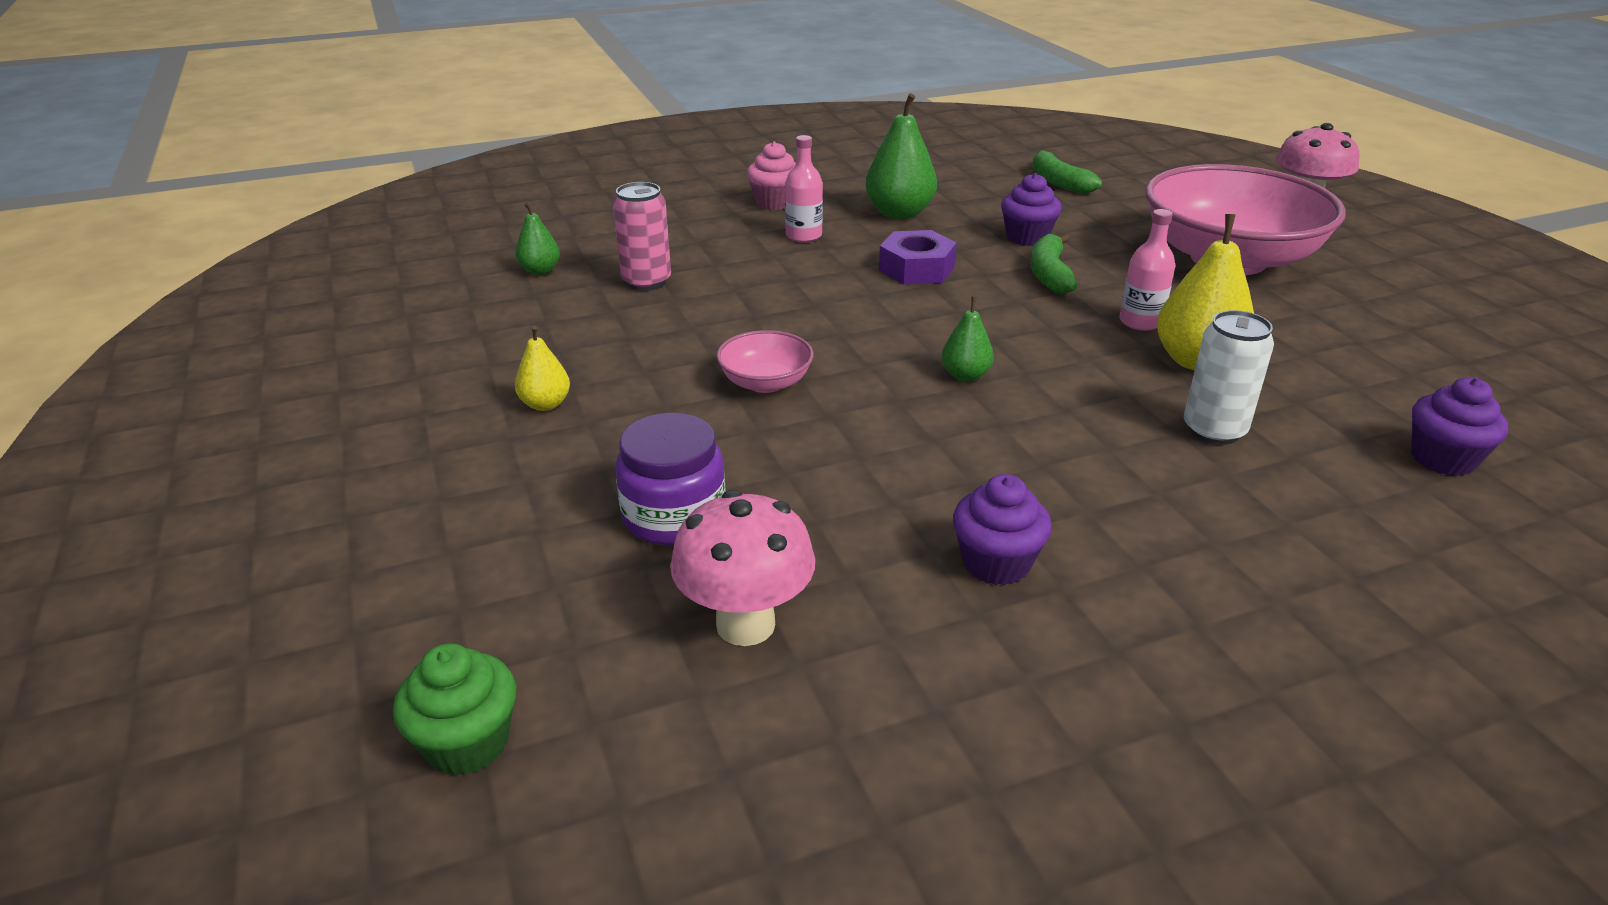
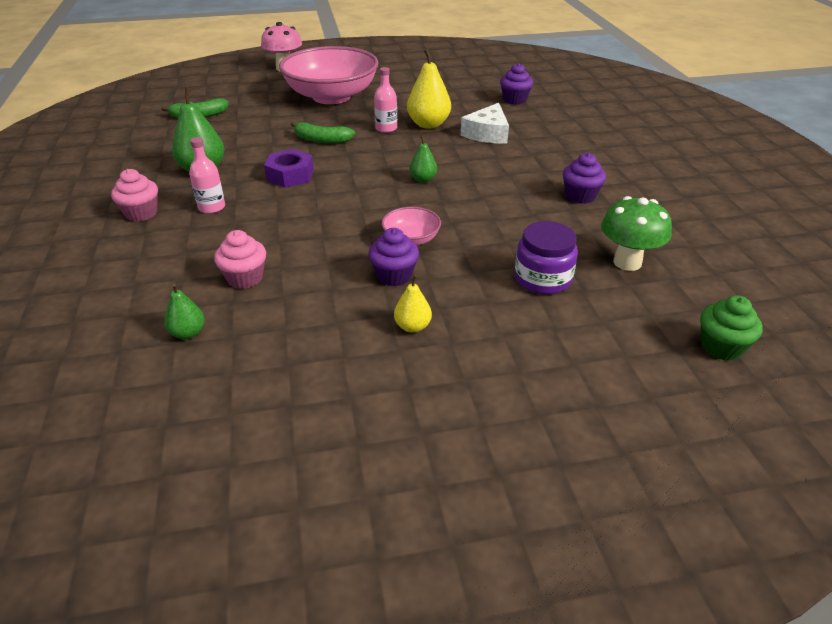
camera: 80 degrees left, 5 degrees up
pink can [613,182,671,291] -> pink cupcake [214,230,266,289]
pink mushroom [670,490,815,646] -> green mushroom [601,196,672,271]
purple cupcake [1001,173,1062,246] -> purple cupcake moved to [368,228,419,286]
white can [1184,310,1274,445] -> white cheese [461,103,509,144]

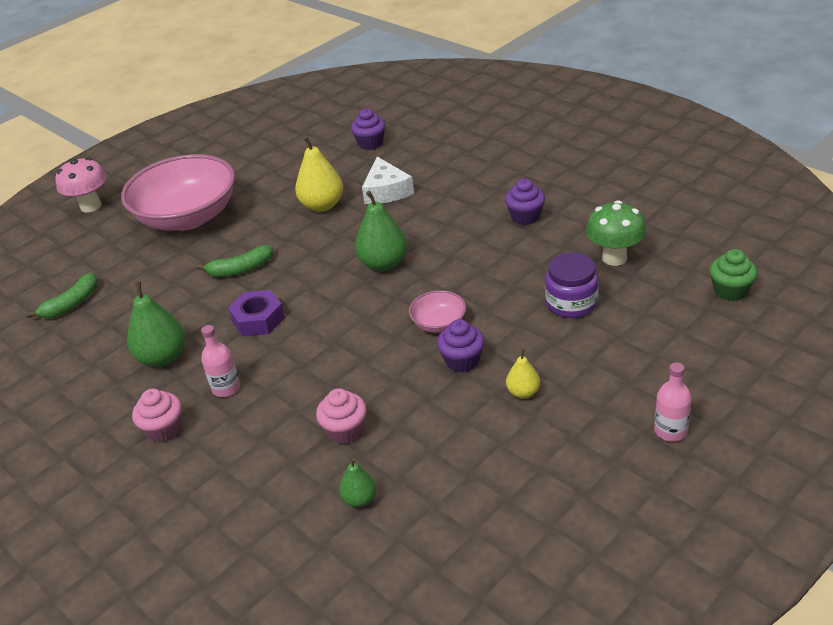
camera: 30 degrees left, 0 degrees up
pink bottle [374,67,397,133] -> pink bottle moved to [654,362,692,442]
green pear [410,135,437,183] -> green pear [355,191,407,271], size x1.83

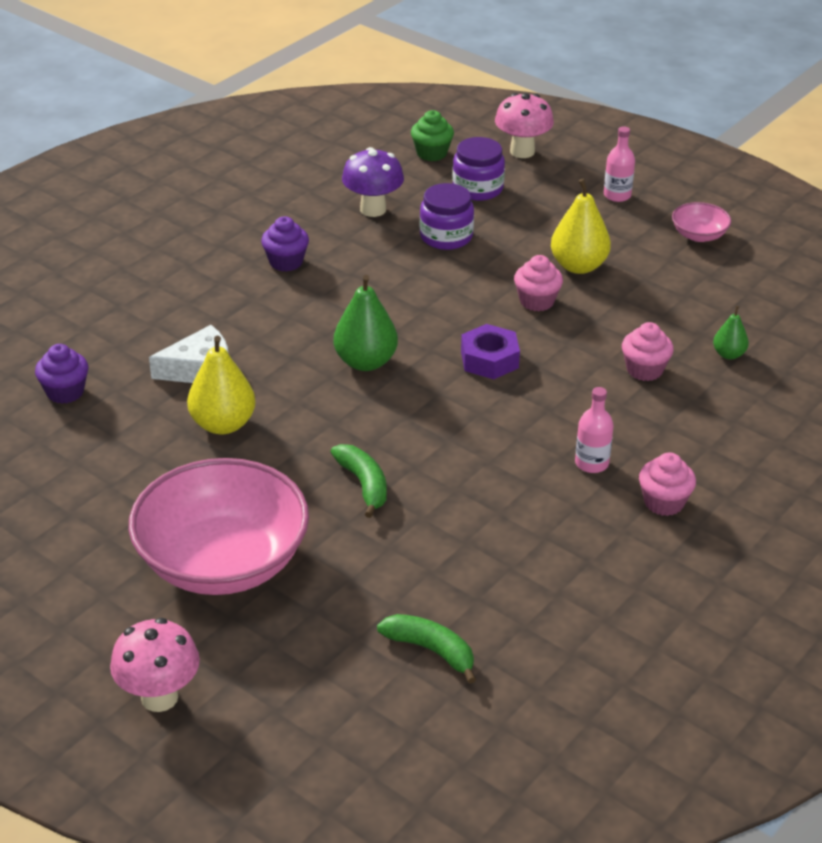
camera: 100 degrees left, 0 degrees up
green pear [127,281,185,367] -> none
purple nut [228,290,285,336] -> purple nut moved to [461,324,520,379]
pink bowl [409,290,466,333] -> pink bowl moved to [672,202,731,242]
purple cupcake [437,319,485,373] -> pink cupcake [514,255,563,311]
yellow pear [506,349,540,399] -> yellow pear [551,179,611,274], size x1.83
green mushroom [586,200,646,266] -> purple mushroom [342,147,404,217]
none -> purple jar [453,137,505,201]
none -> pink mushroom [495,93,554,158]

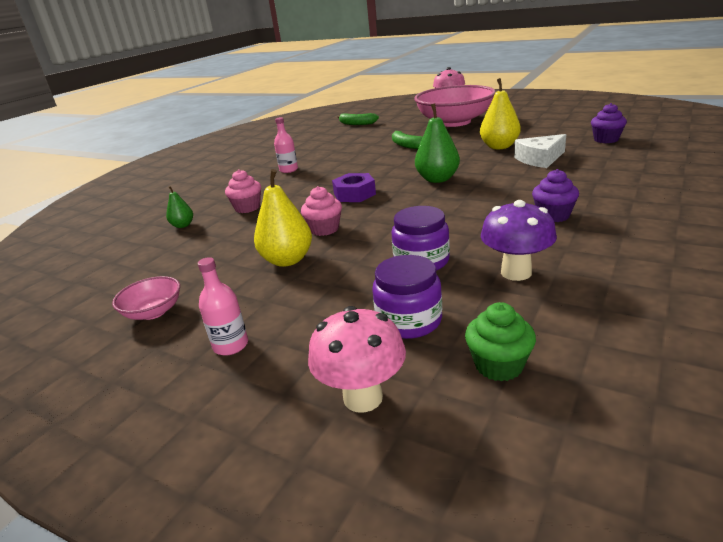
camera: 175 degrees right, 10 degrees down
pink cupcake [639,452,696,516] -> none

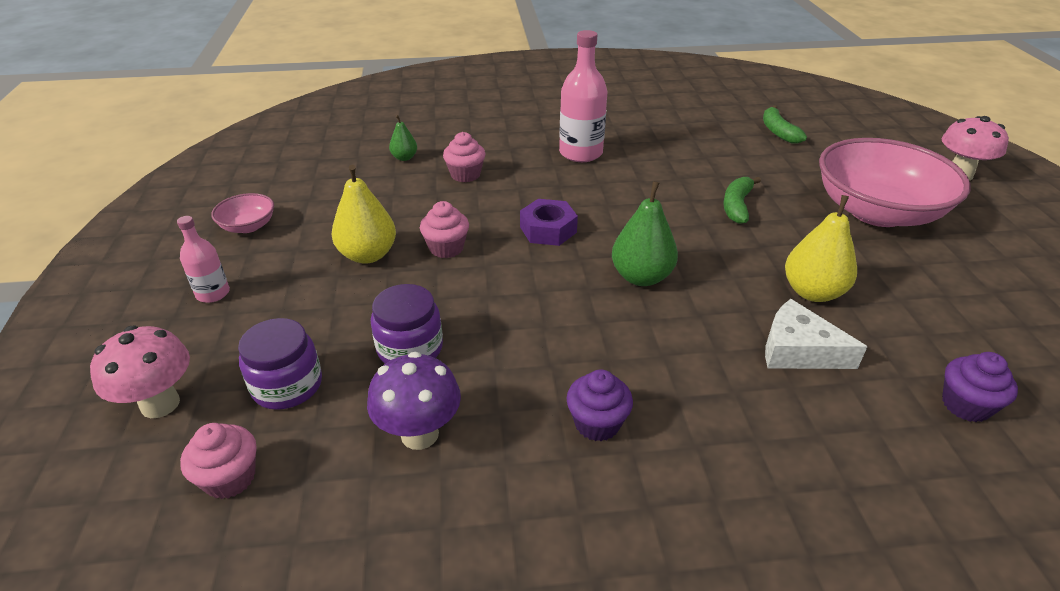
camera: 50 degrees right, 10 degrees up
pink bottle [274,117,298,173] -> pink bottle [559,30,607,162], size x1.77
green cupcake [465,302,536,382] -> pink cupcake [180,423,257,499]

